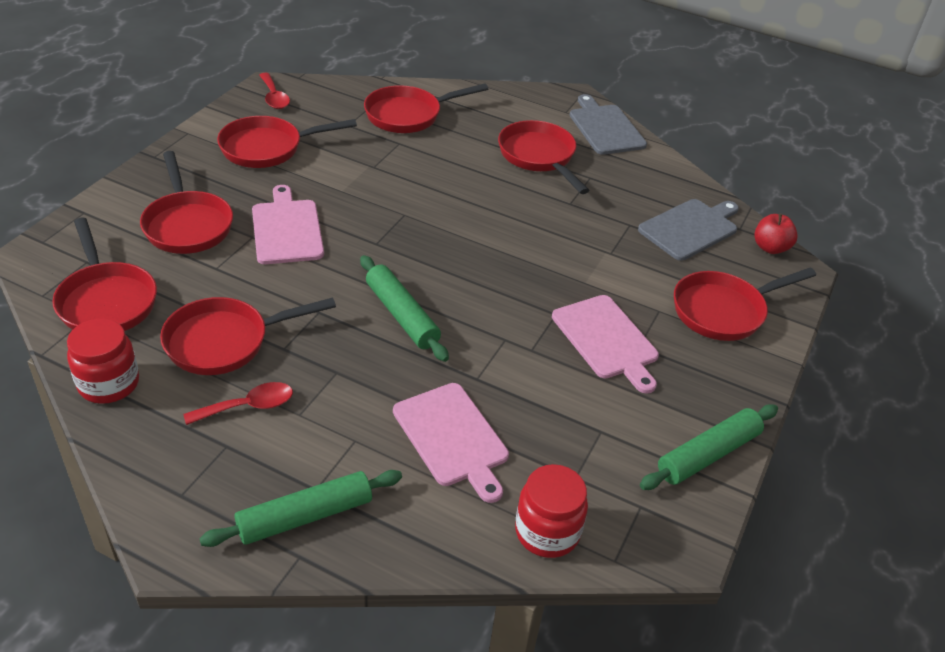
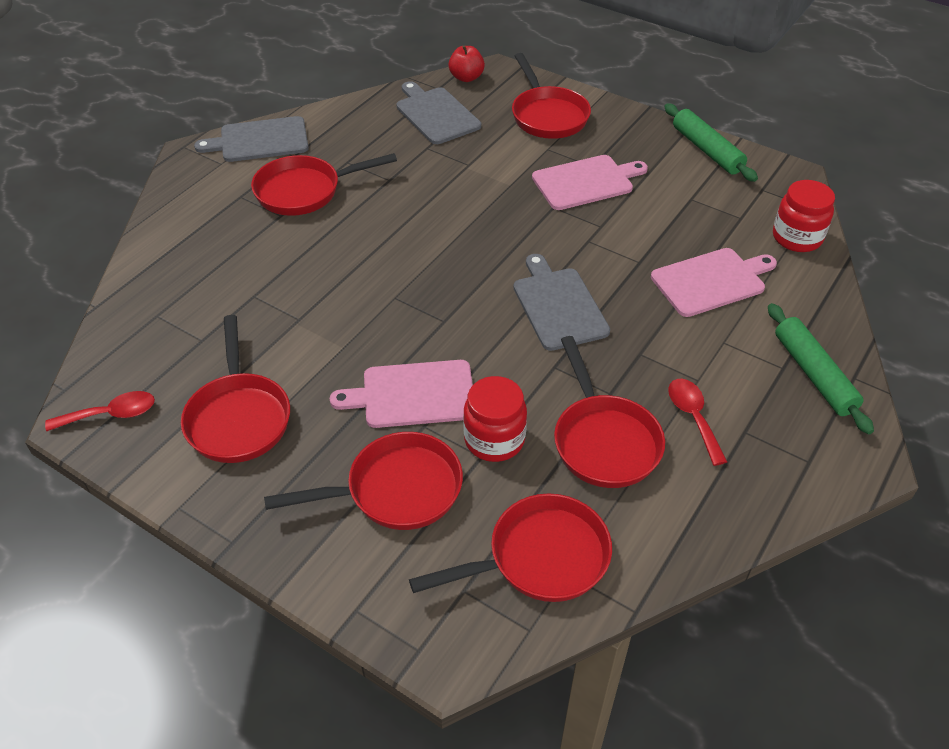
camera: 80 degrees left, 5 degrees up
red jar [67,319,139,404] -> red jar moved to [463,376,527,462]
green rolling pin [360,255,449,362] -> grey cutting board [513,254,610,351]
red pan [364,83,488,133] -> none

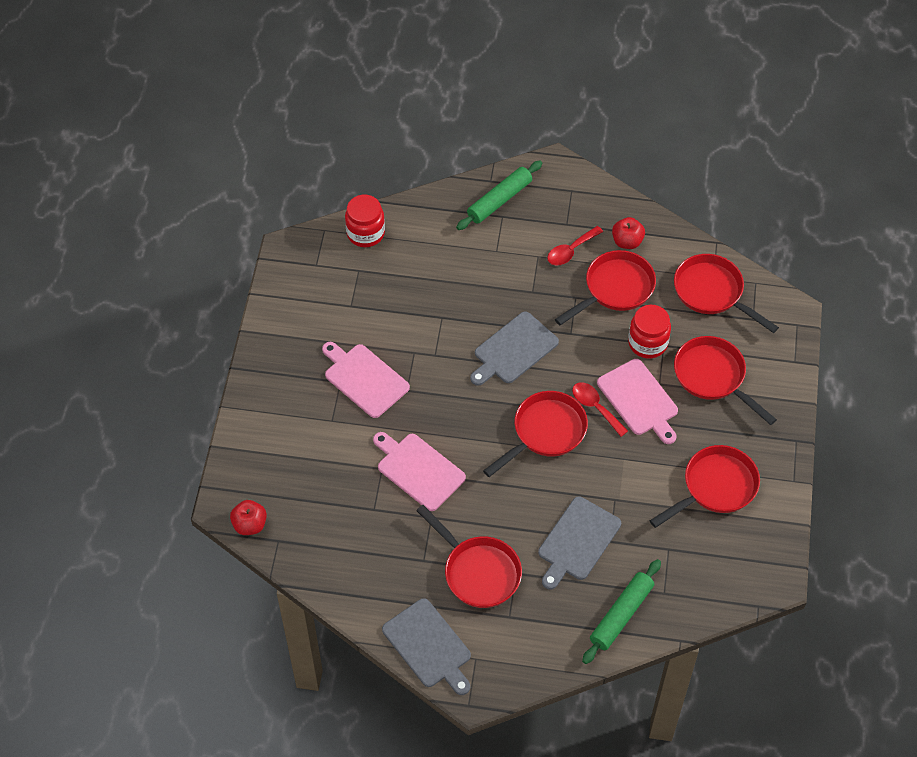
camera: 115 degrees left, 10 degrees up
red spoon [45,391,155,431] -> red spoon moved to [572,382,628,437]
grey cutting board [396,81,481,144] -> grey cutting board moved to [538,496,621,589]
red pan [512,53,591,139] -> red pan moved to [483,391,588,477]
pink cutting board [651,248,777,317] -> pink cutting board moved to [373,432,466,511]
green rolling pin [664,103,758,182] -> green rolling pin moved to [582,559,661,664]
none -> red apple [612,217,645,249]

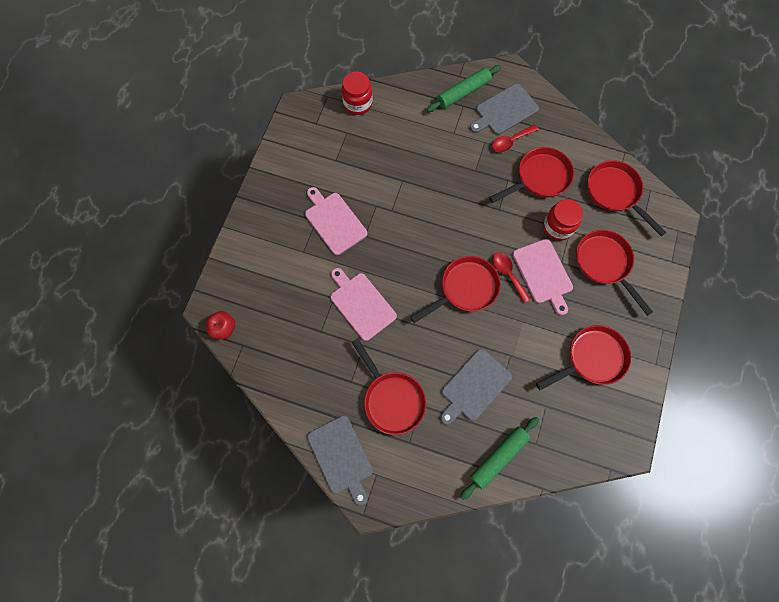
camera: 10 degrees right, 15 degrees up
grey cutting board [470,311,559,386] -> grey cutting board moved to [470,84,539,135]
red apple [612,217,645,249] -> none

